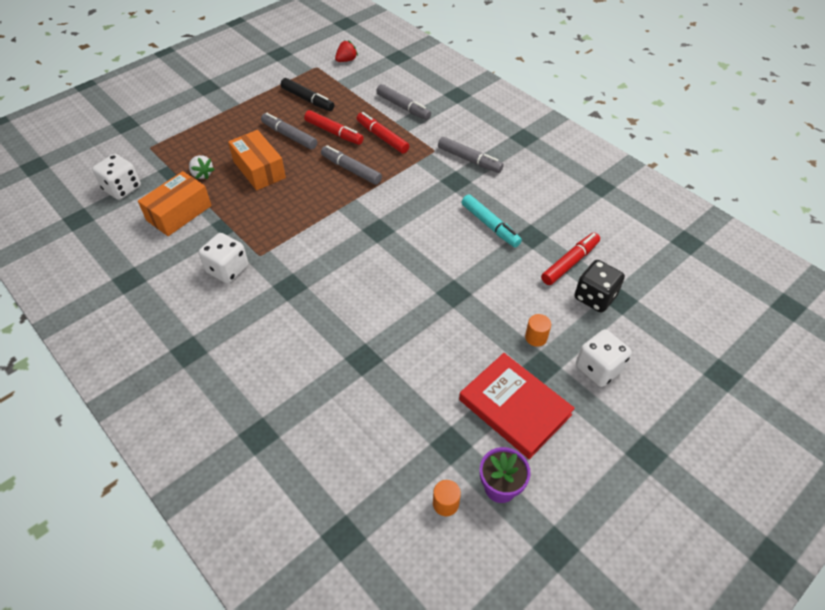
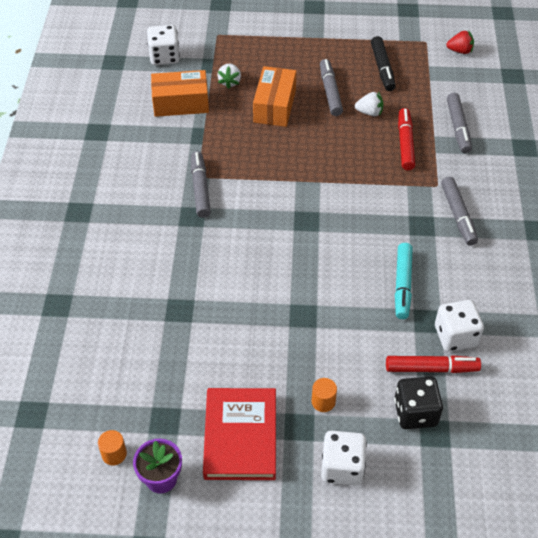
camera: 45 degrees right, 0 degrees up
white dice [199,233,248,284] -> white dice moved to [435,300,484,352]
red marker [304,110,364,145] -> white strawberry [355,92,383,116]
grey marker [321,145,382,185] -> grey marker moved to [191,151,211,218]

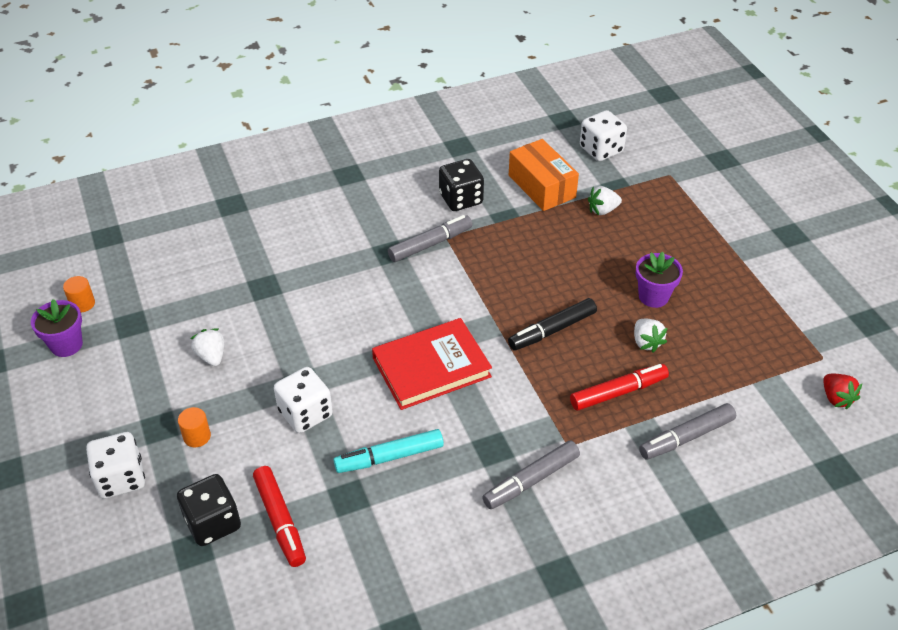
camera: 65 degrees right, 5 degrees down
red book [203,388,276,480] -> red book moved to [372,318,492,410]
orange box [253,66,296,127] -> none
grey marker [320,59,343,116] -> purple flower pot [636,252,683,308]
black marker [371,36,396,91] -> black marker moved to [508,298,597,351]
white dice [435,300,484,352] -> white dice moved to [274,367,333,433]
none -> white strawberry [190,328,224,366]
none -> black dice [439,159,484,211]

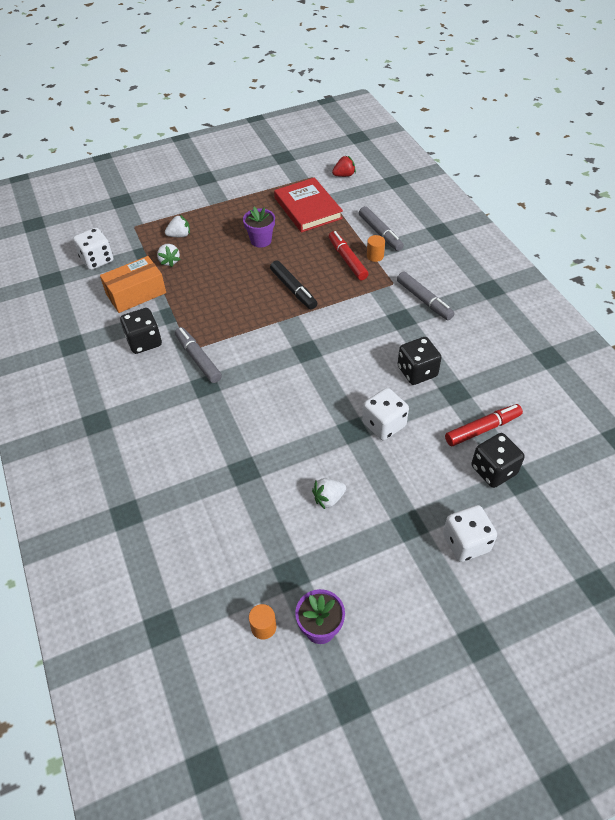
camera: 90 degrees left, 5 degrees up
orange cylinder [178,407,211,447] -> orange cylinder moved to [367,235,385,262]
turquoise marker [334,429,444,473] -> black dice [398,337,442,385]
red book [372,318,492,410] -> red book moved to [274,177,343,232]
white strawberry [634,319,667,353] -> white strawberry moved to [165,215,190,237]

